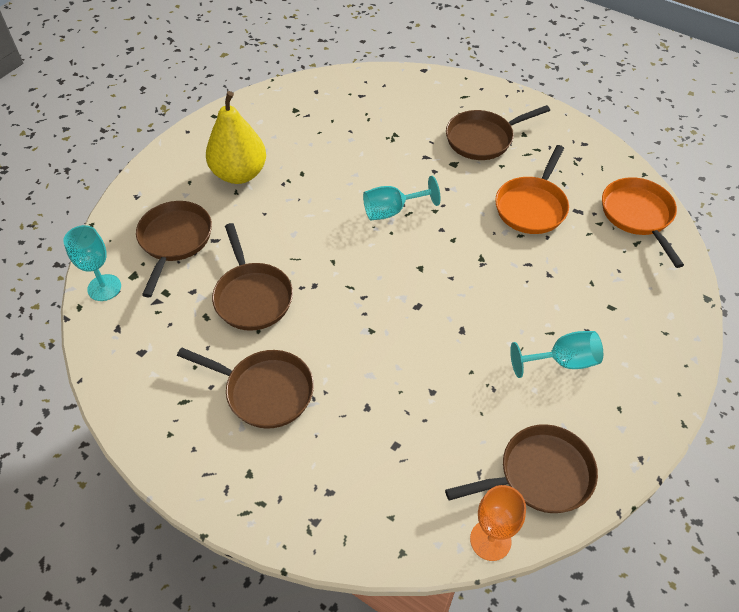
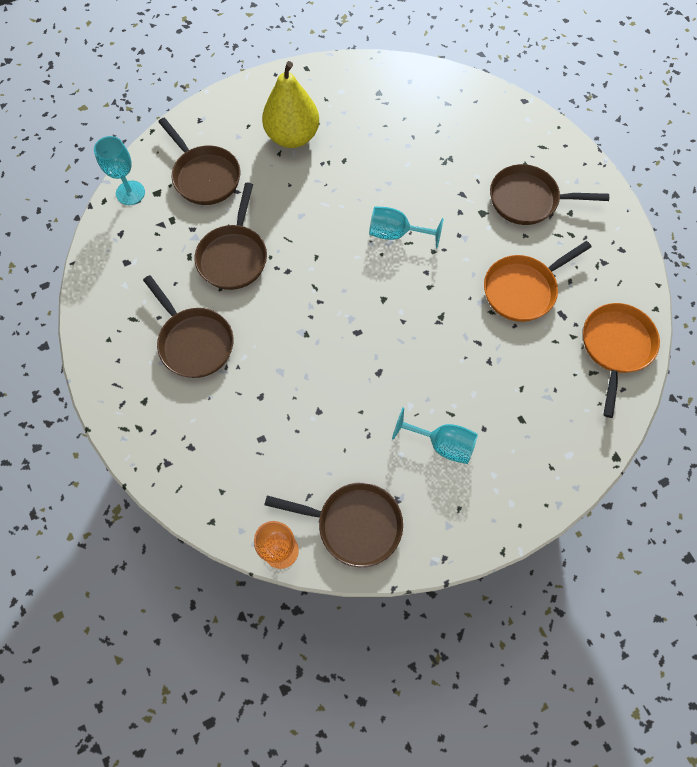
camera: 30 degrees right, 15 degrees up
brown pan [136,201,212,298] -> brown pan turned 105 degrees clockwise [158,118,240,205]

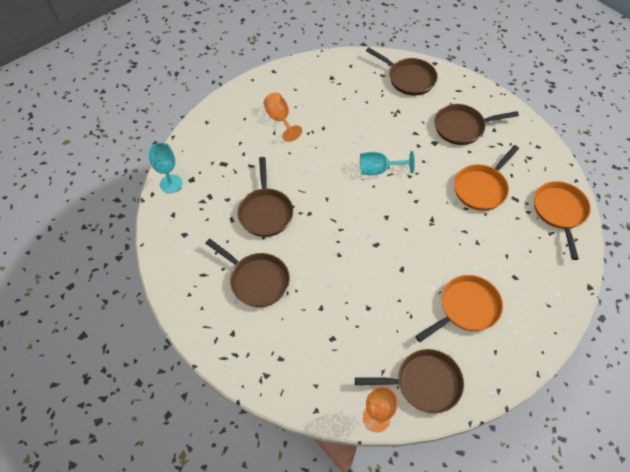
camera: 15 degrees left, 10 degrees down
brown pan [158,118,240,205] -> brown pan moved to [366,47,438,96]
yellow pear [262,61,319,148] -> orange goblet [263,93,302,142]
turquoise goblet [392,408,478,464] -> orange pan [415,275,503,342]

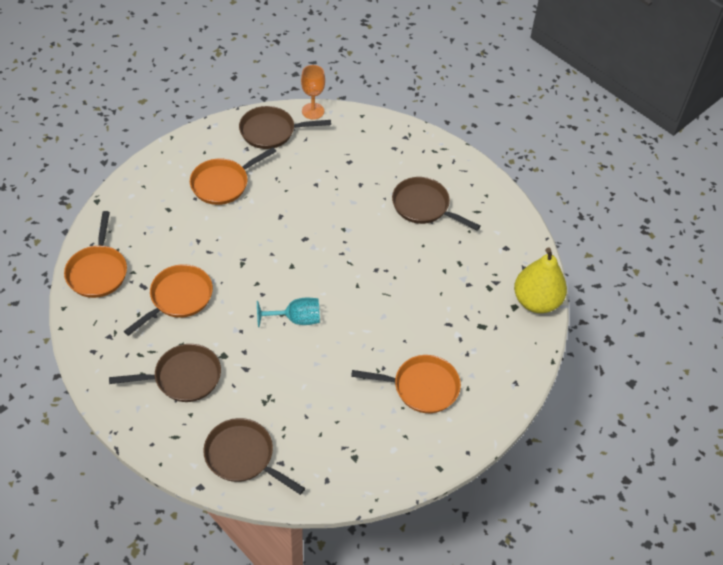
camera: 175 degrees right, 5 degrees down
turquoise goblet [148,143,182,193] -> yellow pear [514,248,567,313]
brown pan [238,157,293,237] -> none
orange goblet [263,93,302,142] -> orange pan [351,355,461,413]

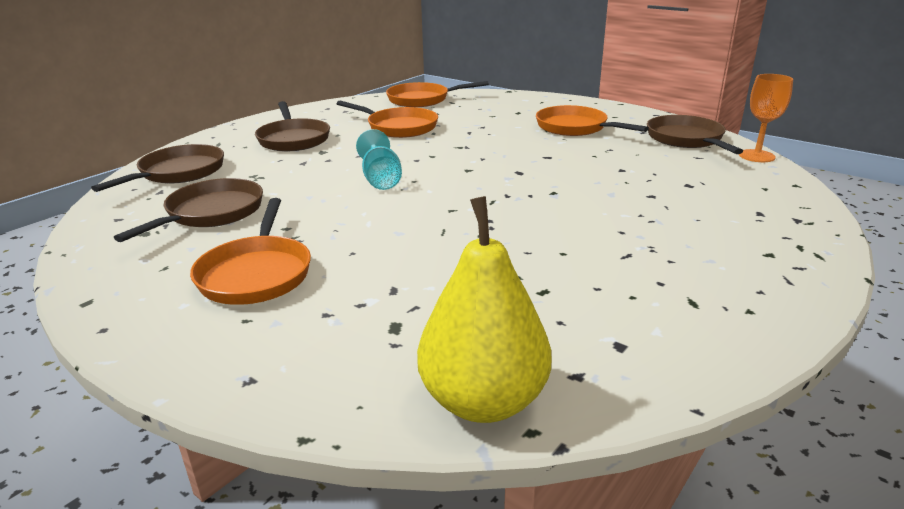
camera: 85 degrees right, 25 degrees down
brown pan [392,177,481,231] -> brown pan moved to [114,178,263,242]

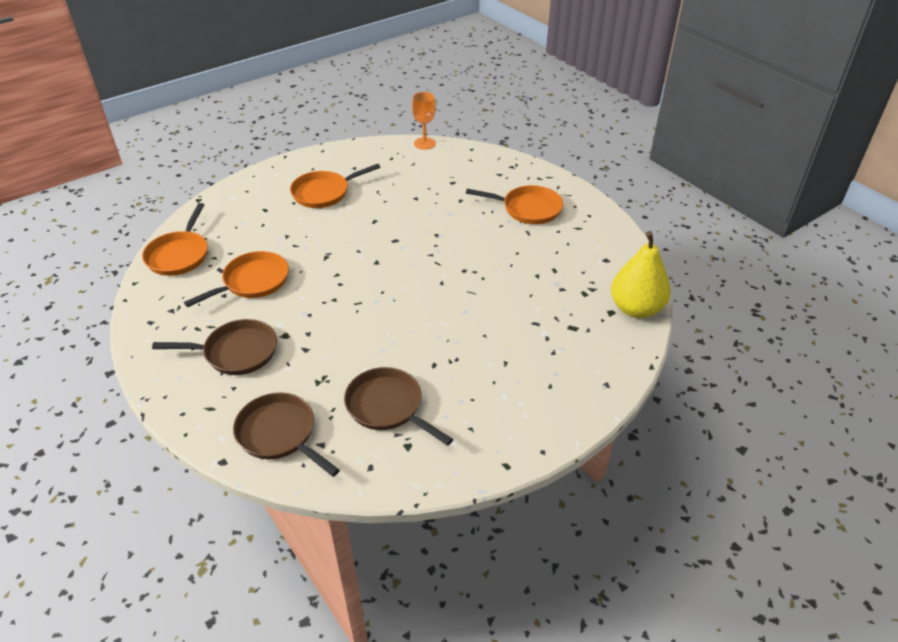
camera: 75 degrees left, 15 degrees up
orange pan [190,198,311,305] -> orange pan moved to [466,185,563,224]
turquoise goblet [356,129,402,190] -> none
brown pan [647,115,743,154] -> none

